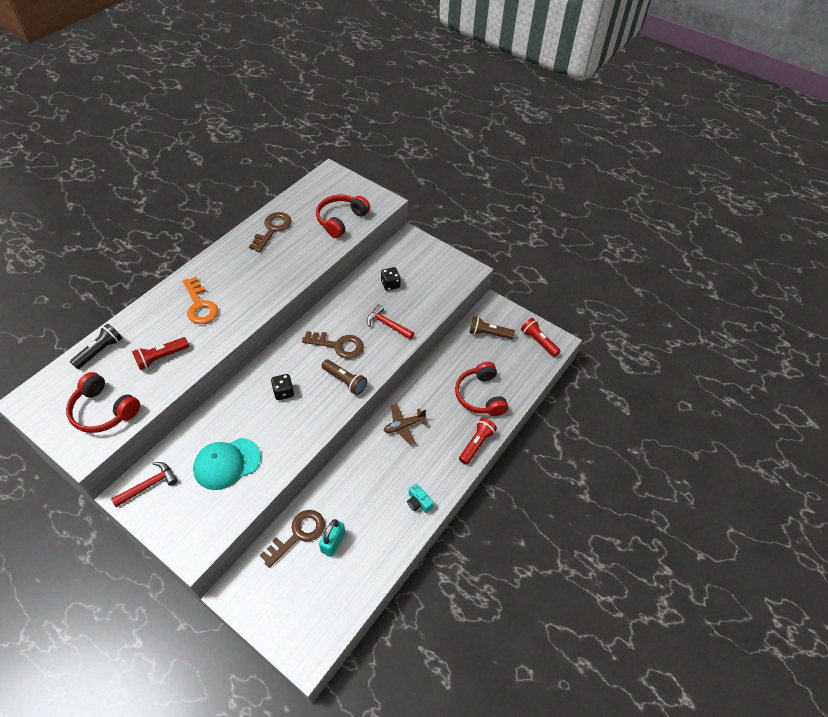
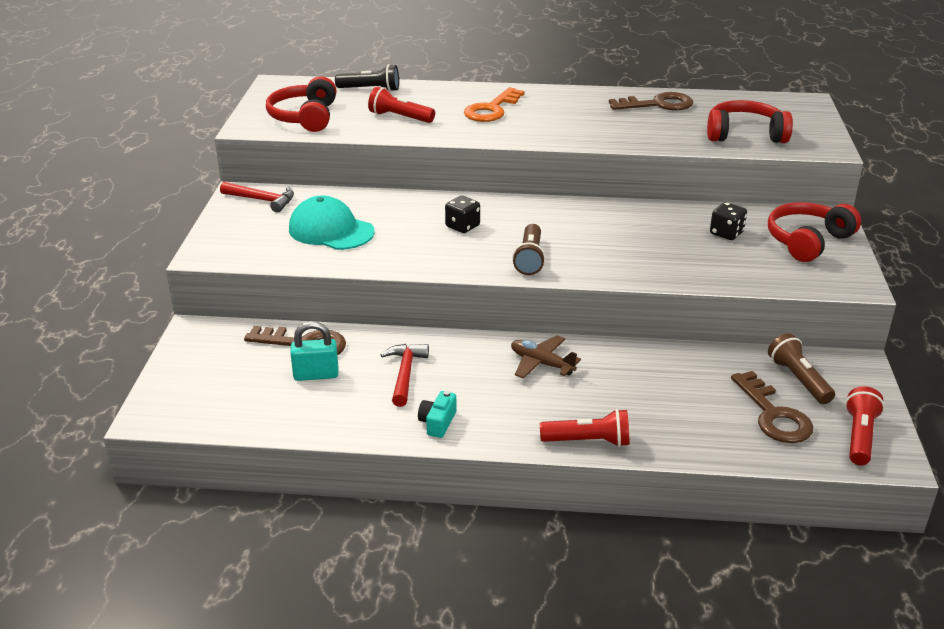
camera: 60 degrees right, 20 degrees down
brown key [302,331,364,359] -> brown key moved to [731,371,813,443]
red hammer [367,304,414,339] -> red hammer moved to [381,344,429,407]
red headphones [455,362,508,416] -> red headphones moved to [768,202,861,262]

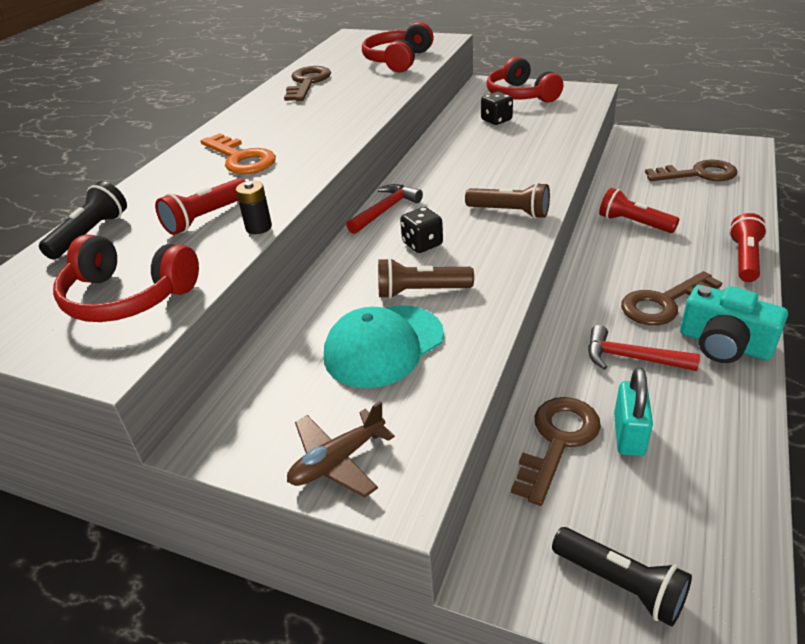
camera: 70 degrees left, 5 degrees up
red hammer [220,182,294,213] -> red hammer moved to [346,184,423,234]
turquoise camera [418,391,456,438] -> turquoise camera [680,285,788,363], size x1.76
brown plane [511,335,581,379] -> brown plane moved to [287,401,395,497]
brown flashlight [768,333,835,404] -> brown flashlight moved to [378,258,474,299]
red flashlight [845,386,885,465] -> red flashlight moved to [599,188,679,233]
none -> black battery [236,181,272,234]
none -> black flashlight [552,527,692,626]
none -> brown key [621,271,722,325]

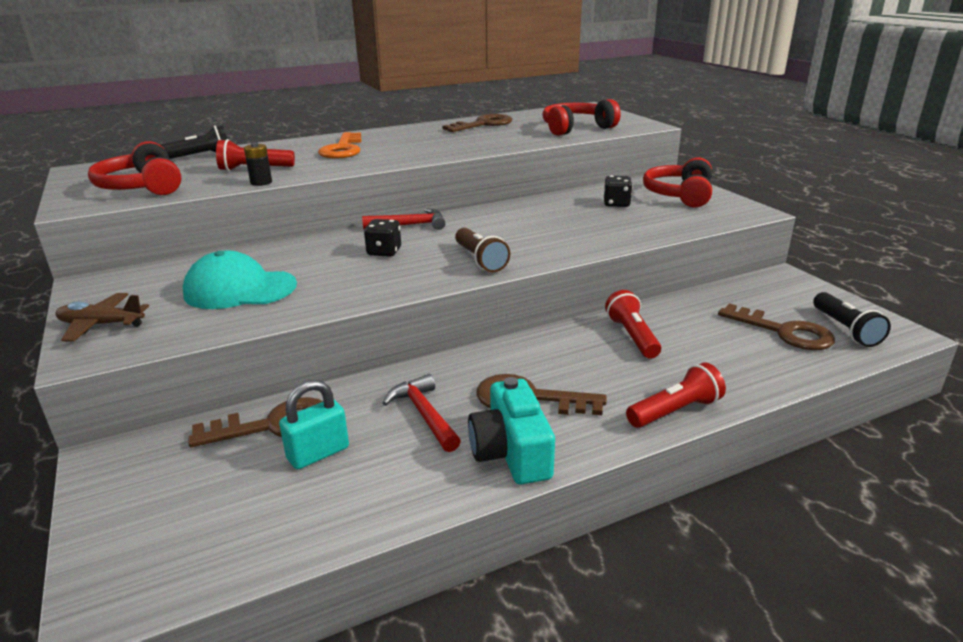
camera: 40 degrees right, 10 degrees down
brown flashlight [378,258,474,299] -> none
black flashlight [552,527,692,626] -> black flashlight moved to [813,292,891,347]

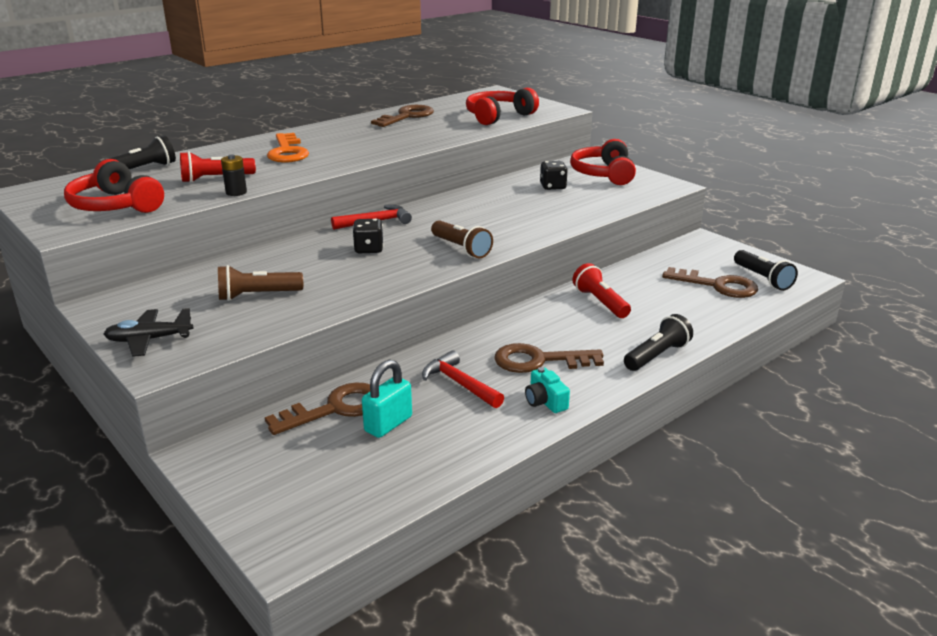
camera: 15 degrees left, 0 degrees up
brown plane [55,293,149,342] -> black plane [104,308,193,357]
turquoise cap [183,250,297,309] -> brown flashlight [218,265,303,301]
turquoise camera [468,377,555,484] -> turquoise camera [525,367,570,413], size x0.57
red flashlight [626,362,726,428] -> black flashlight [624,314,693,371]

